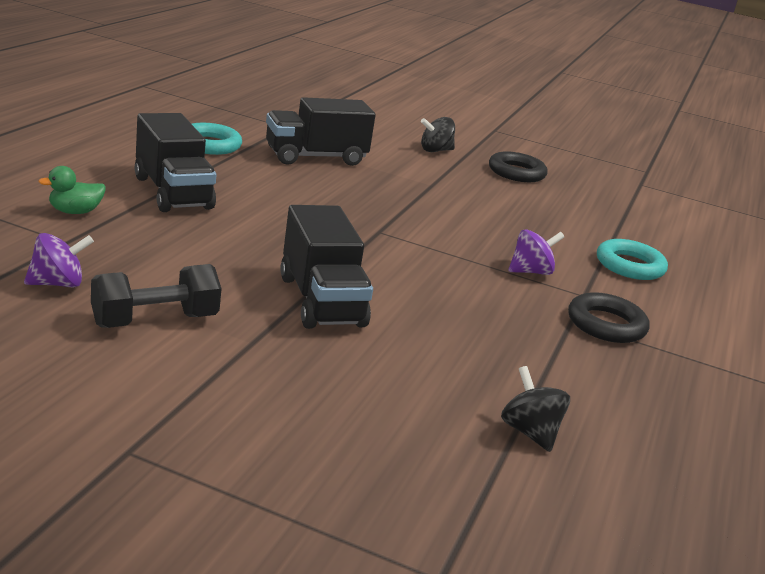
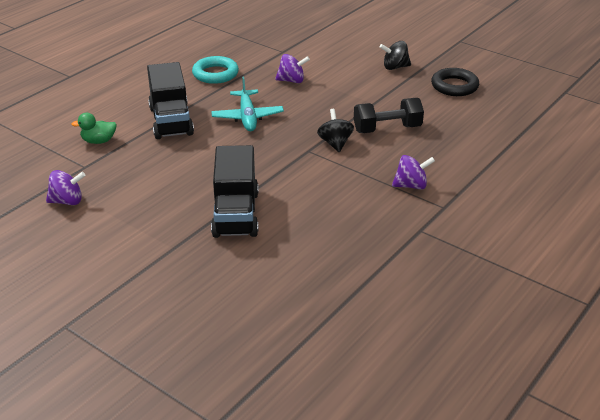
camera: 20 degrees right, 10 degrees up
black dumbbell [91,264,222,328] -> black dumbbell moved to [354,98,424,133]
black truck [266,97,376,166] -> purple spinning top [275,54,310,83]
black spinning top [501,366,570,452] -> black spinning top moved to [317,109,354,152]
black ring [568,292,650,343] -> none
turquoise ring [597,239,668,280] -> none
none -> turquoise plane [211,76,284,131]

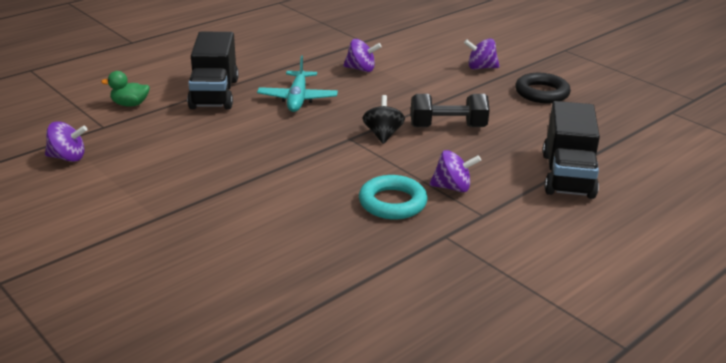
camera: 10 degrees right, 5 degrees down
turquoise ring [192,56,239,84] -> turquoise ring moved to [359,175,428,219]
black truck [211,145,259,238] -> black truck moved to [543,101,600,199]
black spinning top [380,41,411,70] -> purple spinning top [464,38,500,70]

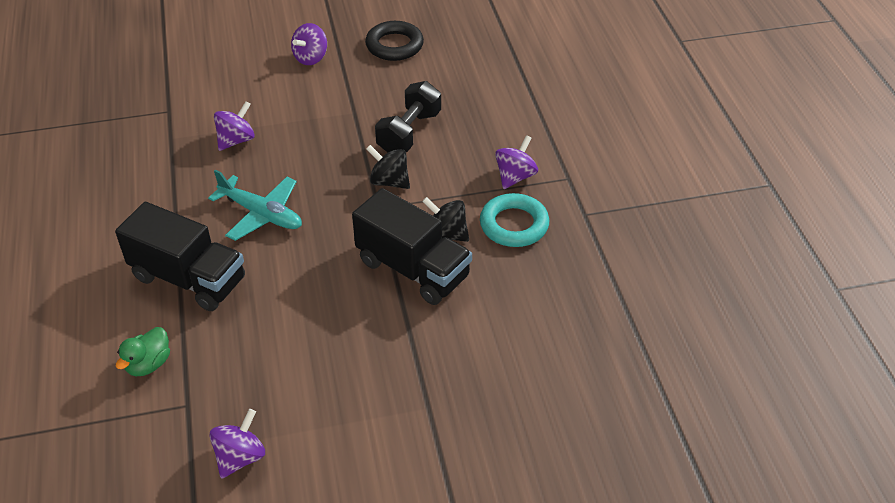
camera: 60 degrees left, 15 degrees up
black truck [543,101,600,199] -> black truck moved to [352,188,472,305]
none -> black spinning top [422,197,469,242]

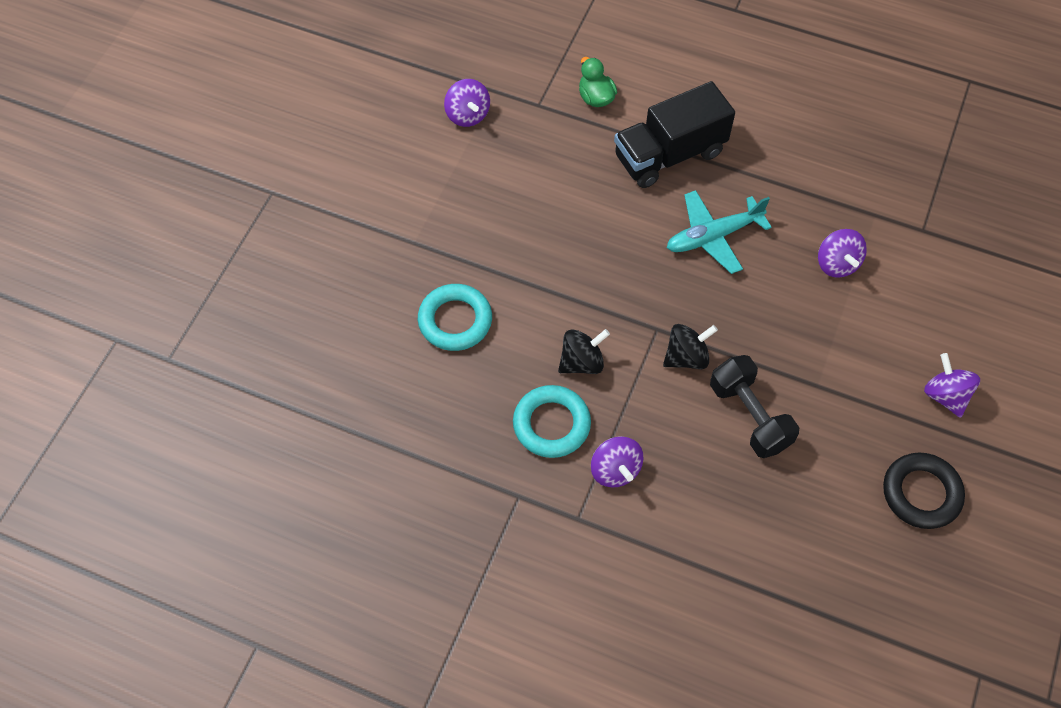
camera: 125 degrees right, 15 degrees up
black truck [352,188,472,305] -> none
none -> turquoise ring [418,284,492,351]

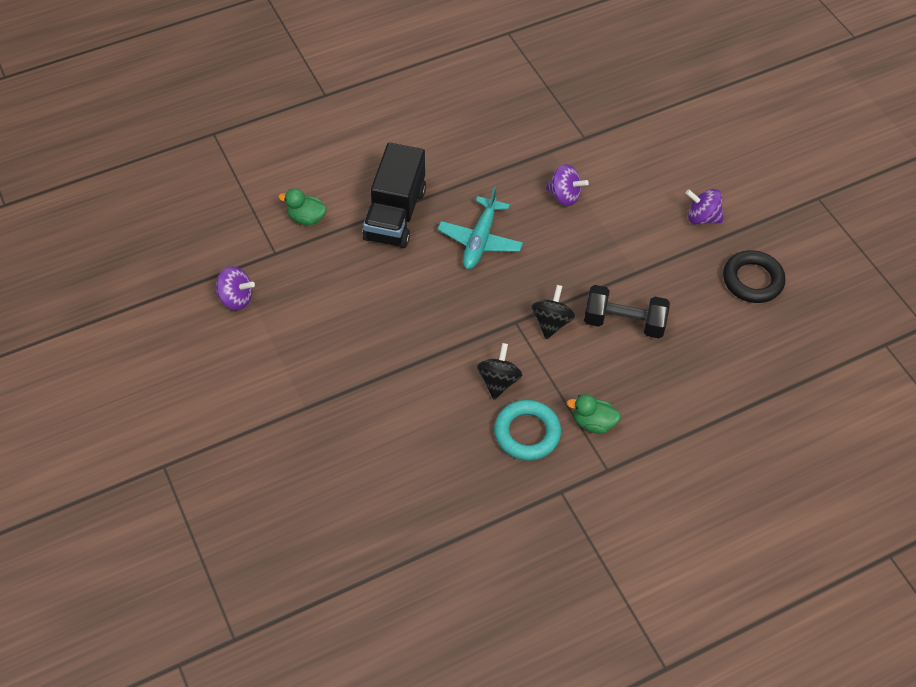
camera: 50 degrees left, 5 degrees down
turquoise ring [418,284,492,351] -> none
purple spinning top [591,436,644,487] -> green duck [567,394,621,434]

